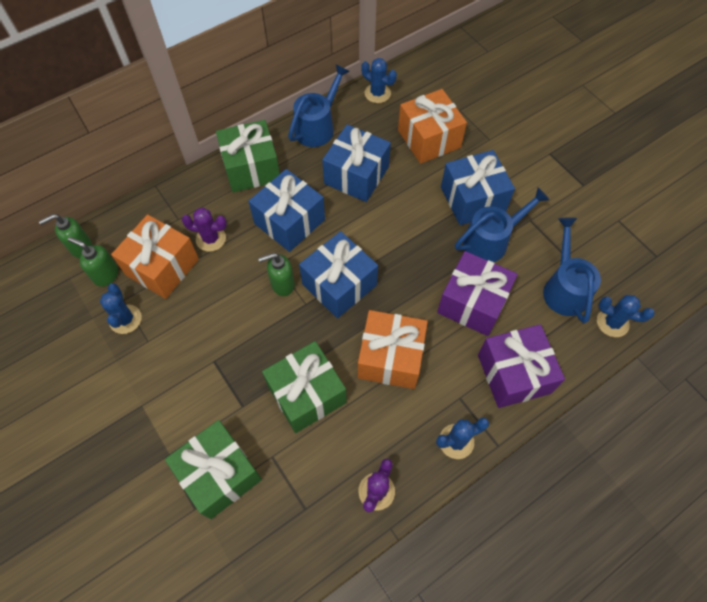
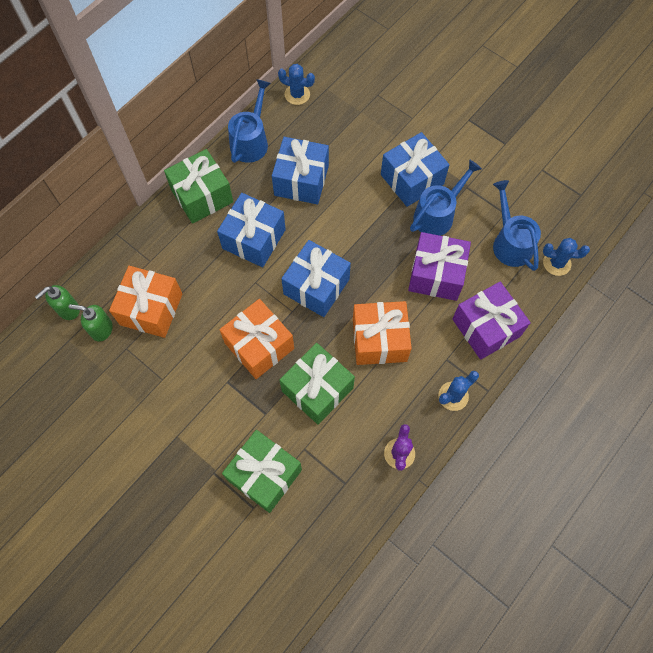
camera: 15 degrees left, 5 degrees up
blue cactus [100,283,142,334] -> none
purple cactus [182,208,227,252] -> none
green soap dispenser [258,253,295,296] -> none
orange gift [398,89,467,164] -> orange gift moved to [220,299,294,379]

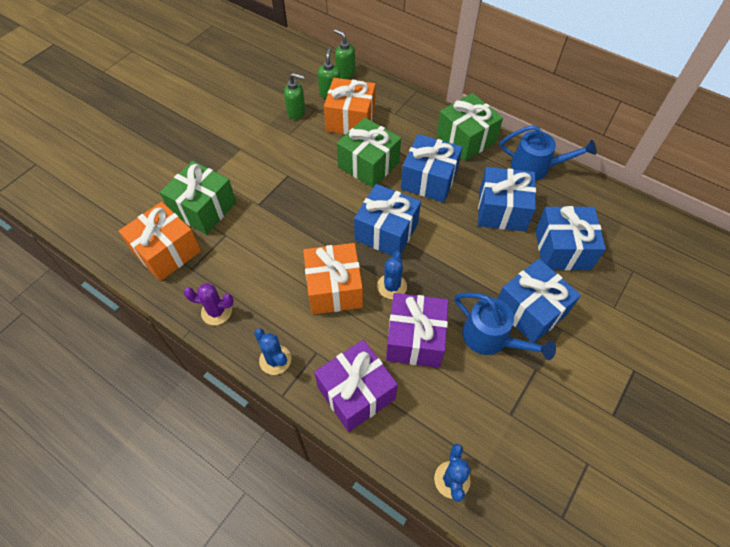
camera: 85 degrees right, 10 degrees down
orange gift [220,299,294,379] -> orange gift moved to [119,202,201,281]
blue cactus [278,64,315,105] -> blue cactus moved to [377,251,407,299]
green gift [279,343,355,425] -> green gift moved to [337,118,401,188]
blue watering can [493,180,541,271] -> none
none -> green soap dispenser [284,73,305,120]
none -> blue gift [535,206,606,271]

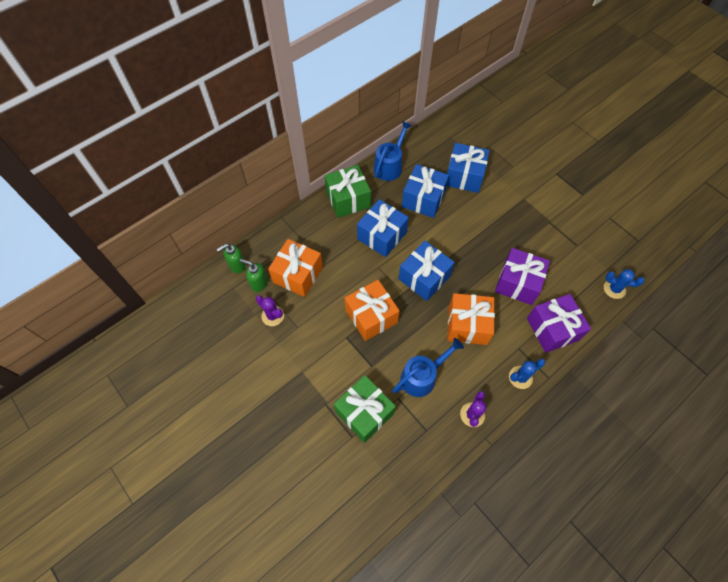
camera: 75 degrees left, 5 degrees up
orange gift [119,202,201,281] -> orange gift moved to [345,280,400,341]
green soap dispenser [284,73,305,120] -> purple cactus [256,295,284,326]
green gift [337,118,401,188] -> none
blue cactus [377,251,407,299] -> none
blue watering can [454,293,556,360] -> blue watering can moved to [392,338,464,397]
blue gift [498,259,581,343] -> none

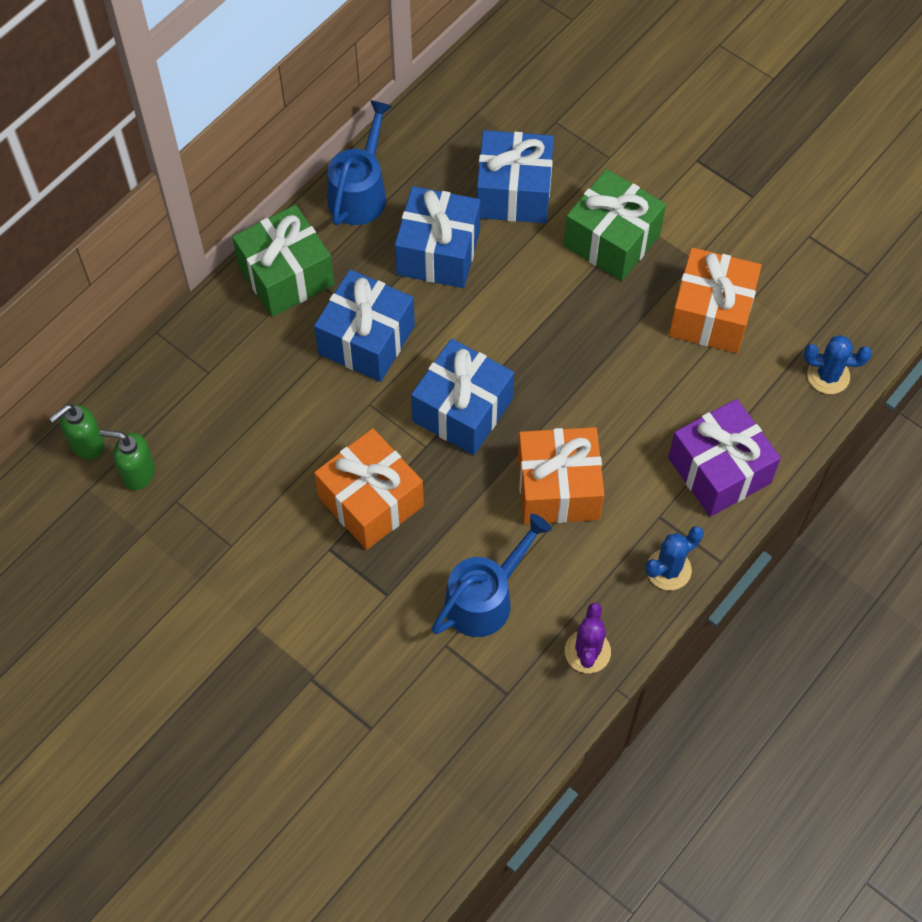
camera: 10 degrees left, 0 degrees up
purple cactus [256,295,284,326] -> none
orange gift [268,239,323,297] -> orange gift moved to [669,247,762,353]
green gift [334,375,396,443] -> green gift moved to [564,169,666,281]
purple gift [495,248,550,305] -> none

